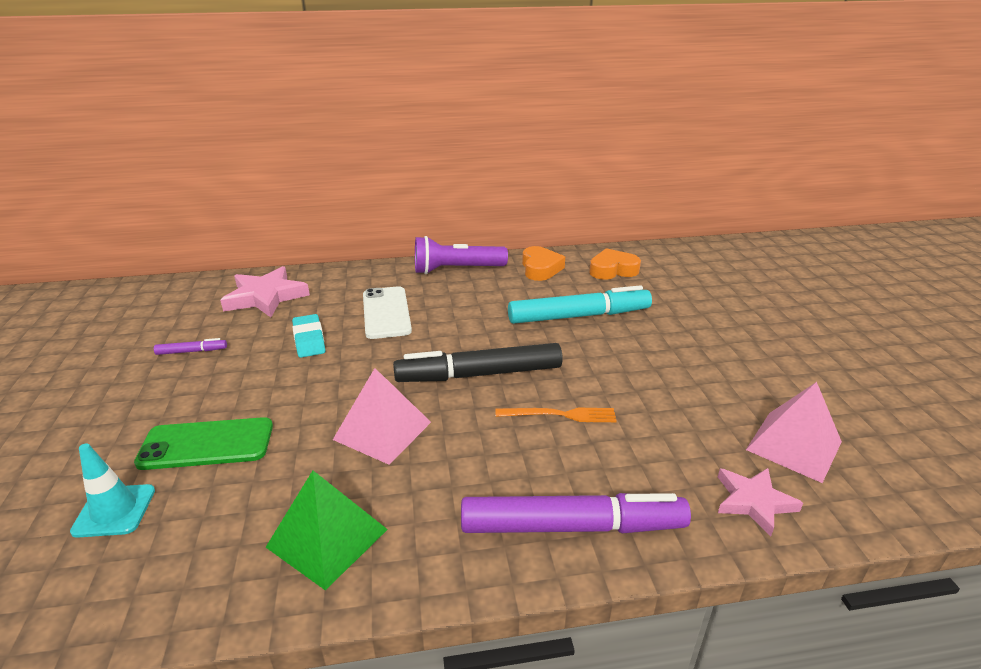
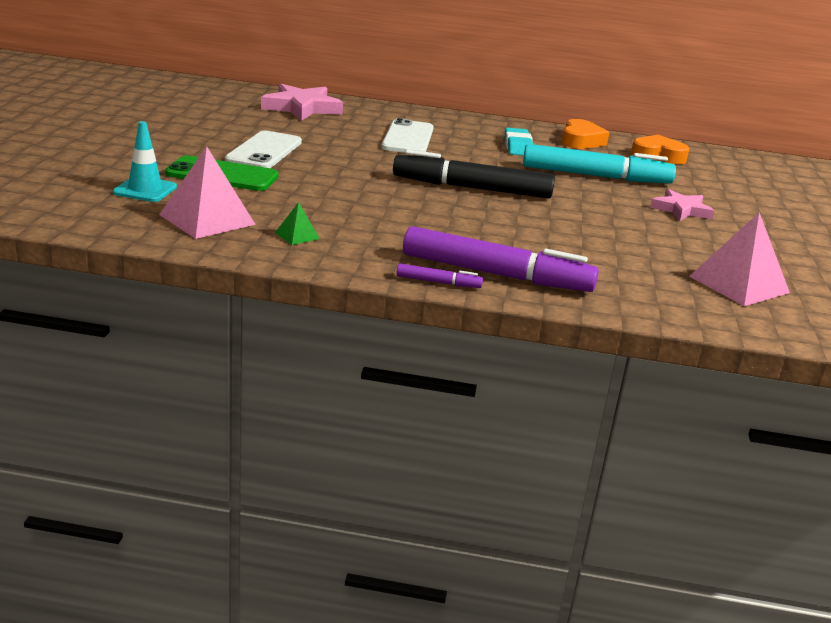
camera: 15 degrees right, 5 degrees down
purple marker [154,338,227,355] -> purple marker moved to [397,264,483,288]
green pyramid [266,471,388,590] -> green pyramid [275,202,320,245], size x0.47
turquoise eraser [292,314,325,358] -> turquoise eraser moved to [505,128,533,156]
pink pyramid [333,368,431,465] -> pink pyramid moved to [159,146,256,239]
purple flashlight [415,236,508,274] -> none
orange fork [495,408,617,422] -> none
pink star [718,468,803,537] -> pink star moved to [650,189,714,221]
none -> white phone [225,131,302,168]

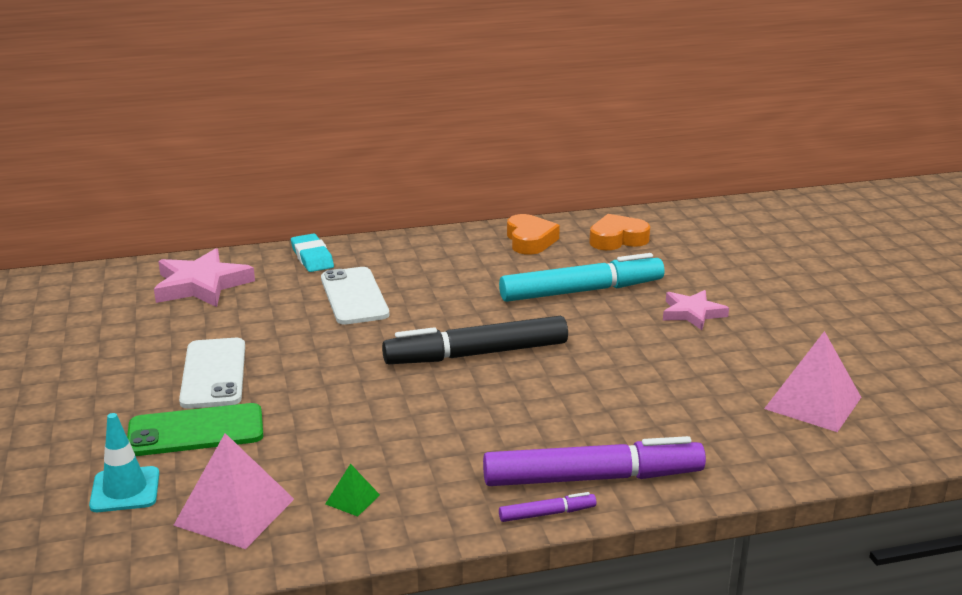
camera: 20 degrees left, 0 degrees up
turquoise eraser [505,128,533,156] -> turquoise eraser moved to [291,233,334,272]

